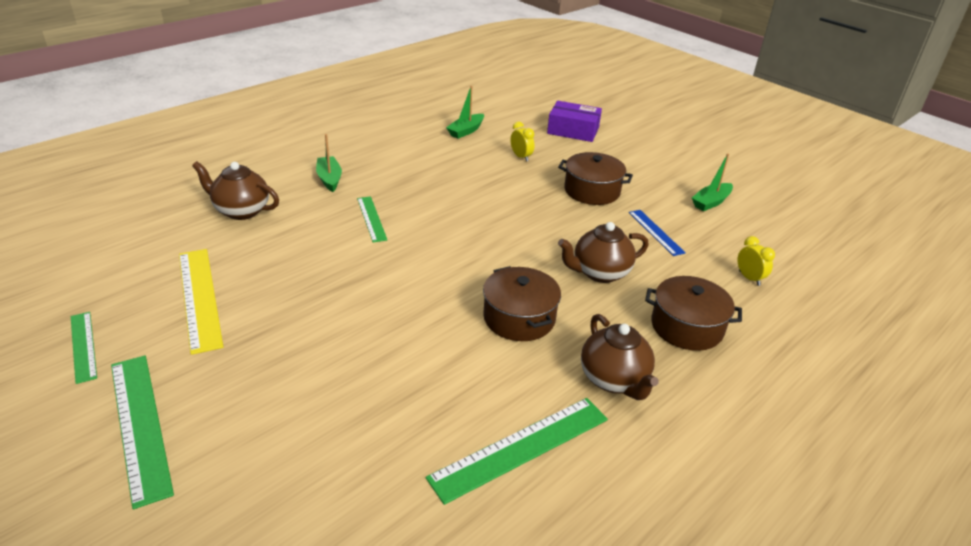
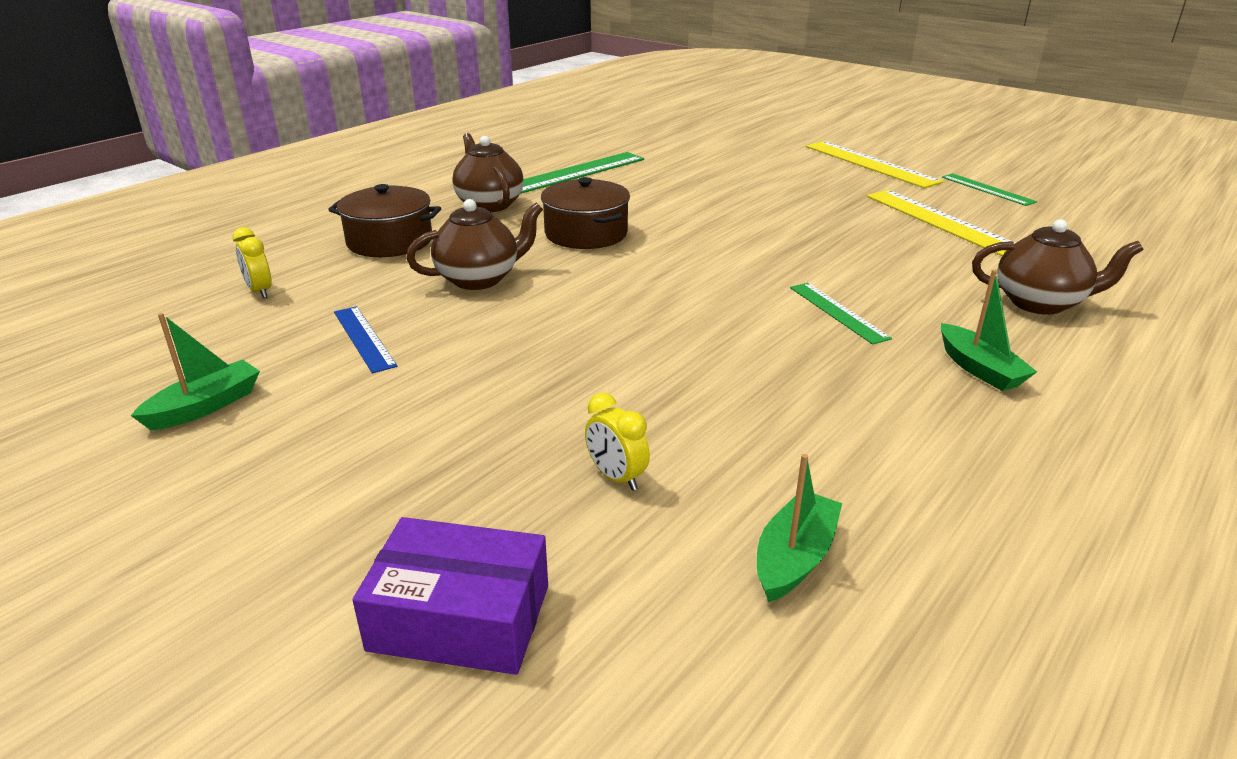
camera: 175 degrees right, 5 degrees down
green ruler [111,356,174,509] -> yellow ruler [806,141,943,188]
brown pot [558,152,633,205] -> none

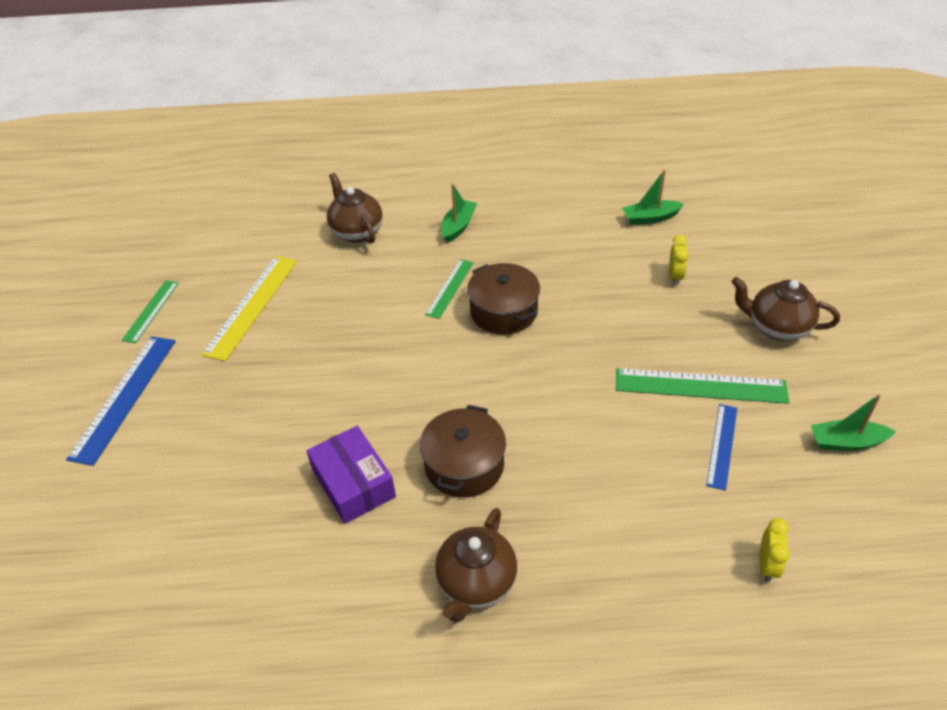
camera: 130 degrees left, 15 degrees up
brown pot [328,184,441,257] -> brown pot moved to [467,263,540,335]
purple box [353,517,548,675] -> purple box moved to [307,426,396,524]
brown teapot [406,199,543,290] -> brown teapot moved to [732,277,840,341]
green ruler [520,152,644,194] -> green ruler moved to [616,368,789,404]
yellow ruler [806,141,943,188] -> blue ruler [66,336,176,466]

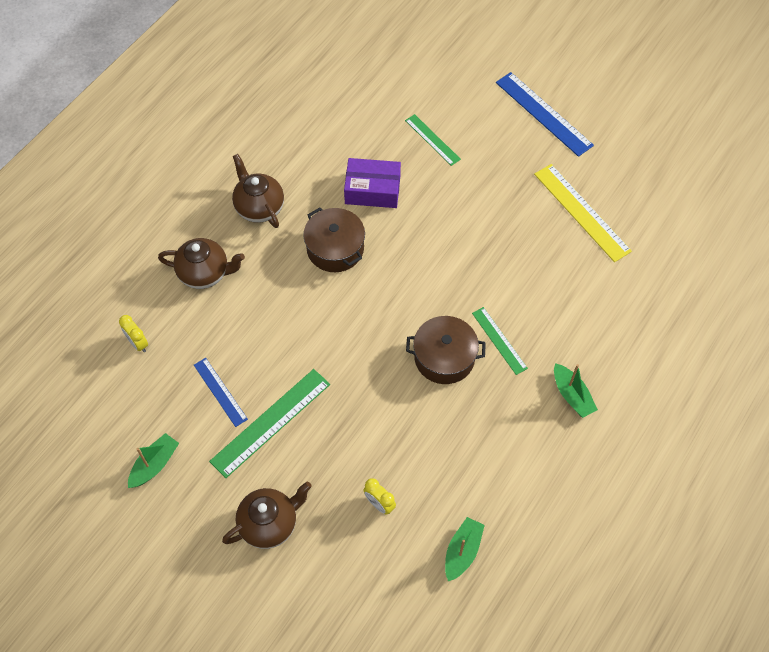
camera: 125 degrees right, 15 degrees up
green ruler [121,280,179,343] -> green ruler moved to [405,114,461,166]
brown teapot [327,173,383,244] -> brown teapot moved to [158,238,245,289]

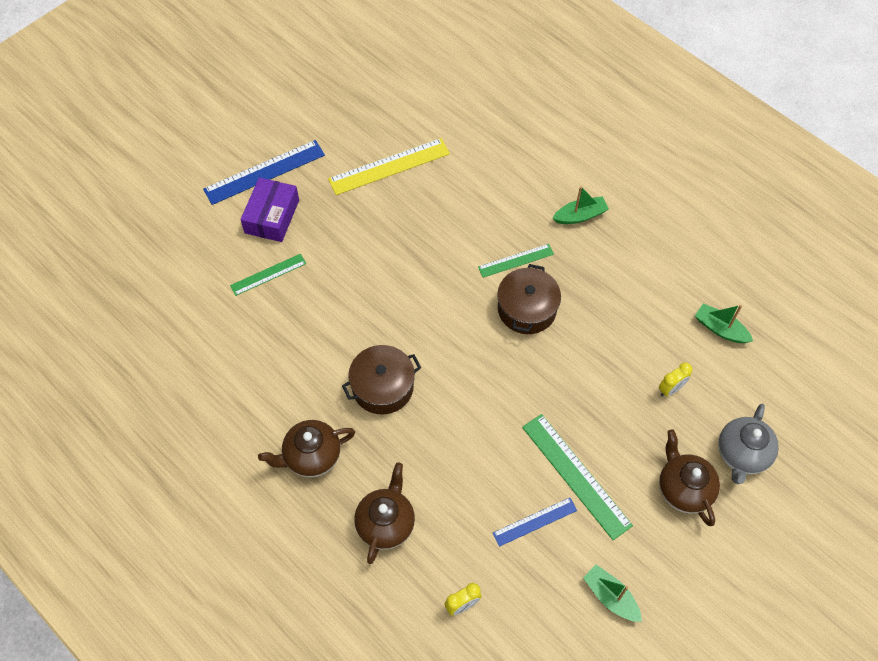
camera: 80 degrees left, 0 degrees up
purple box [344,158,401,208] -> purple box moved to [240,177,299,242]
none -> grey teapot [718,404,779,484]

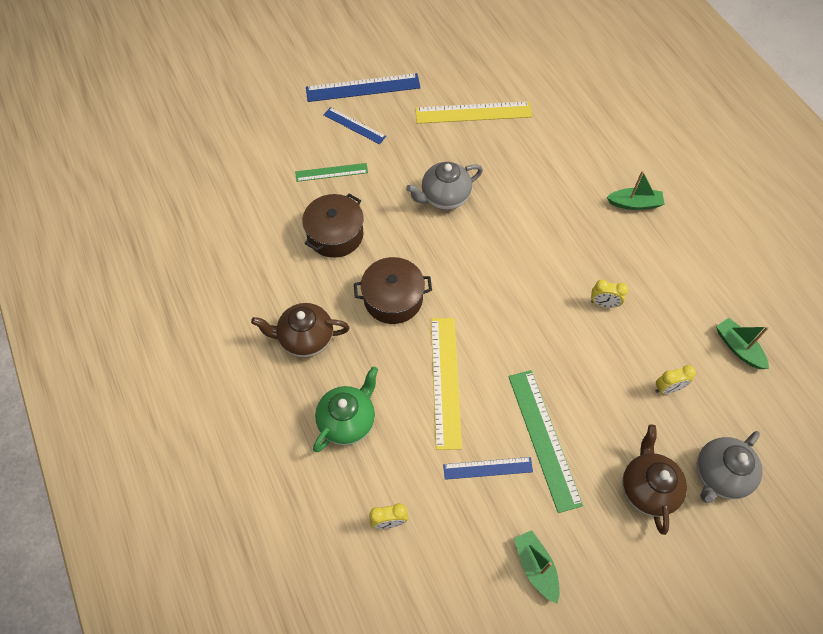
camera: 20 degrees right, 0 degrees up
purple box [240,177,299,242] -> blue ruler [323,107,386,144]
brown teapot [355,462,415,564] -> green teapot [313,366,378,452]
green ruler [478,244,554,278] -> none
brown pot [497,264,561,334] -> brown pot moved to [302,194,364,258]
none -> grey teapot [406,162,483,210]
none -> yellow ruler [431,318,462,450]
none -> yellow clock [591,279,628,308]

